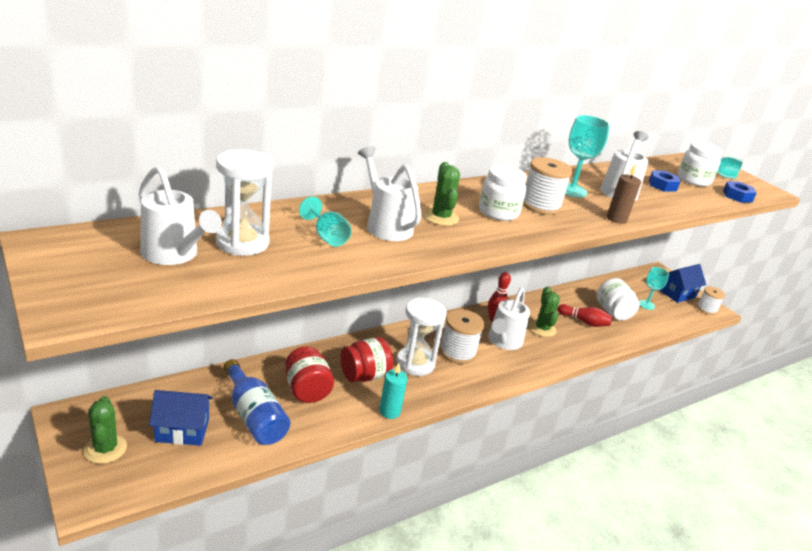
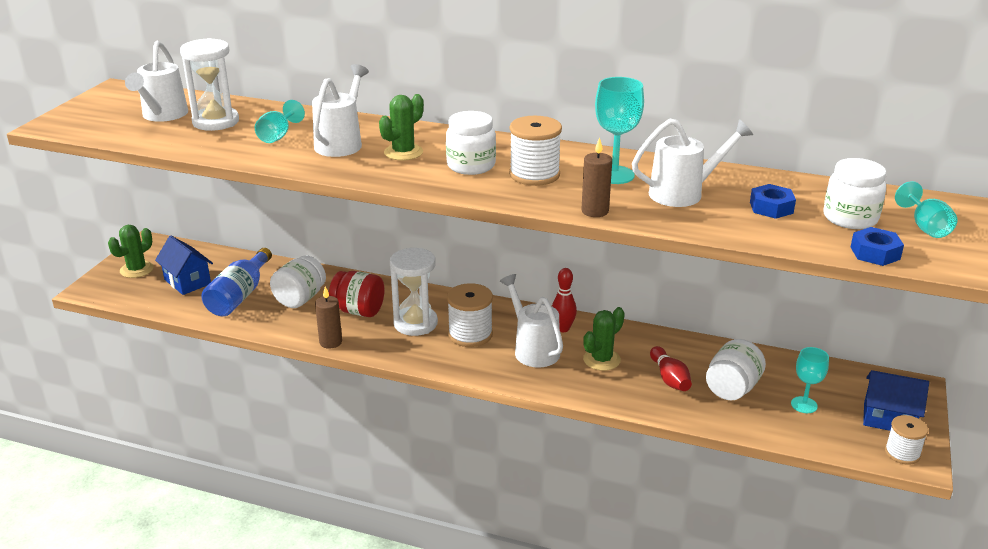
camera: 55 degrees right, 0 degrees up
red jar [285,346,334,403] -> white jar [270,255,326,308]
turquoise candle [379,363,407,419] -> brown candle [315,287,342,349]
white watering can [488,287,530,350] -> white watering can turned 75 degrees clockwise [500,274,563,368]

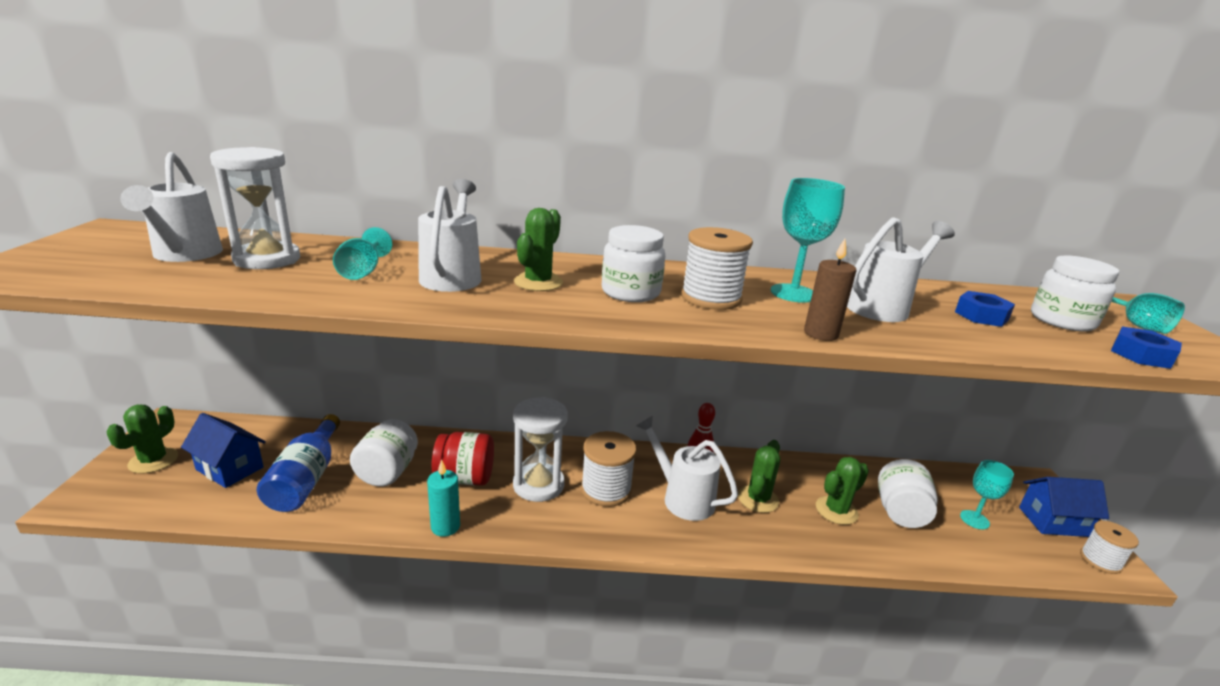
camera: 20 degrees left, 5 degrees down
brown candle [315,287,342,349] -> turquoise candle [427,459,460,537]
red bowling pin [650,346,692,391] -> green cactus [816,457,869,525]

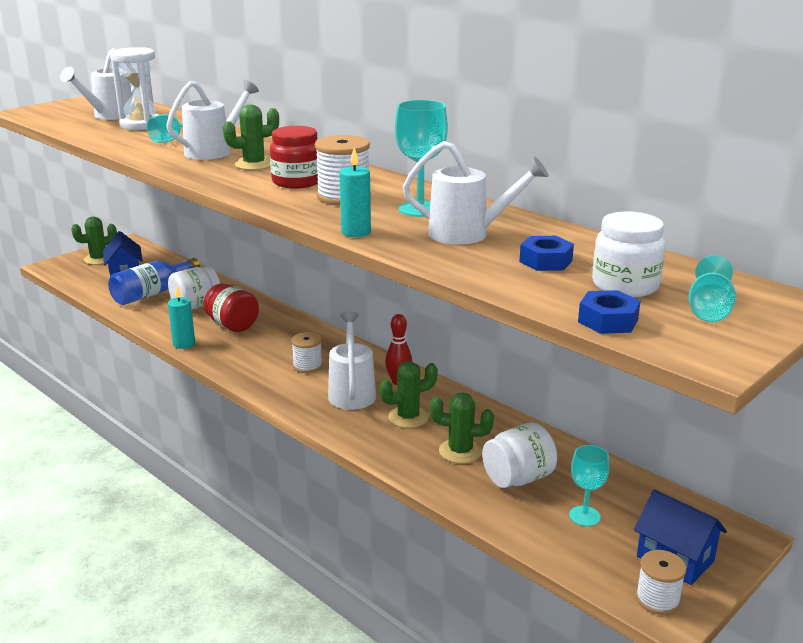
camera: 45 degrees right, 0 degrees up
white hourglass [513,397,568,502] -> none
white spool [581,431,636,507] -> white spool [291,332,323,373], size x0.65
white jar [602,225,665,302] -> red jar [270,126,318,189]
brown candle [804,239,857,341] -> turquoise candle [339,148,371,237]

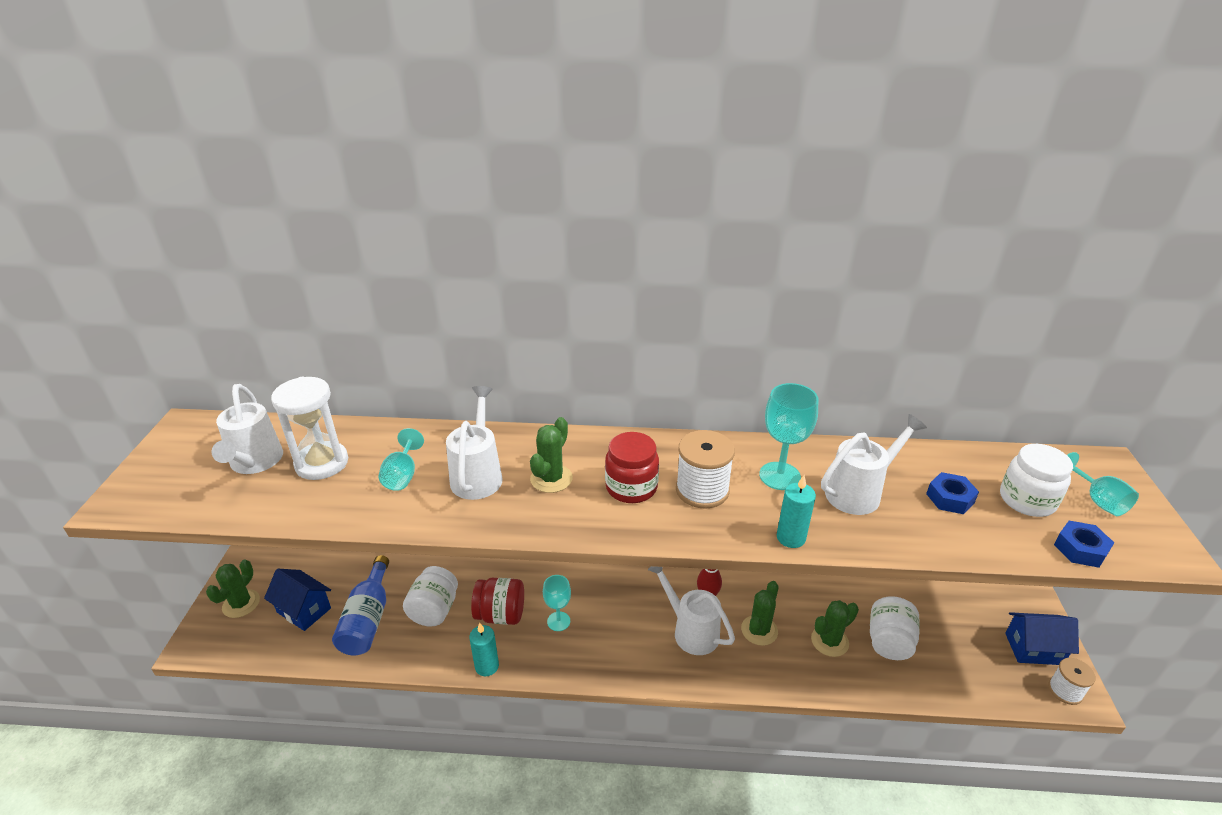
camera: 40 degrees left, 10 degrees up
white spool [291,332,323,373] -> none
turquoise goblet [569,445,610,526] -> turquoise goblet moved to [543,575,571,631]

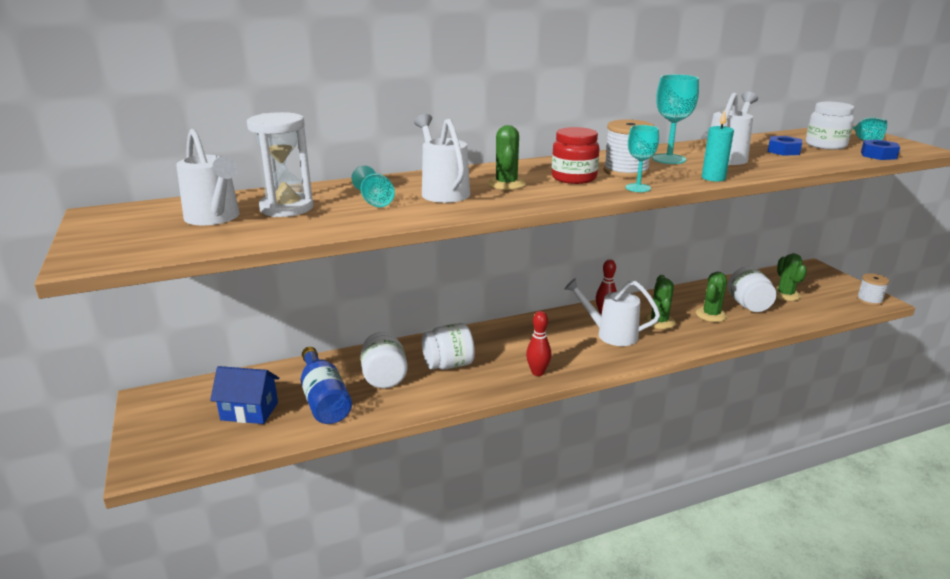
camera: 25 degrees left, 10 degrees down
green cactus [206,560,260,618] -> green cactus moved to [775,253,807,301]
turquoise candle [469,623,499,676] -> none
red jar [471,578,524,625] -> white jar [422,323,475,370]
turquoise goblet [543,575,571,631] -> turquoise goblet moved to [625,125,659,192]
blue house [1005,612,1079,665] -> none
none -> red bowling pin [526,311,551,376]

